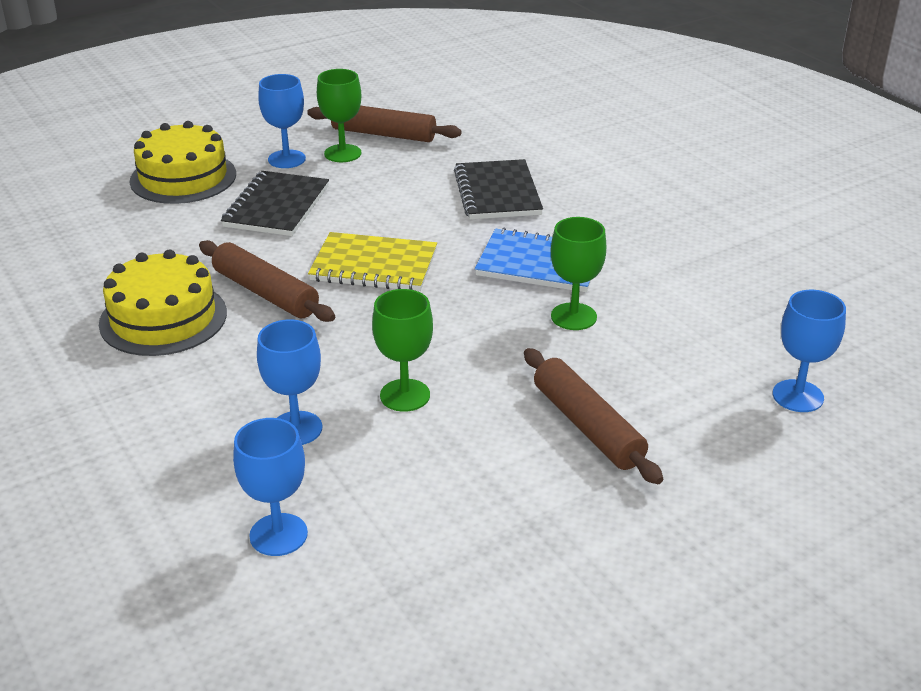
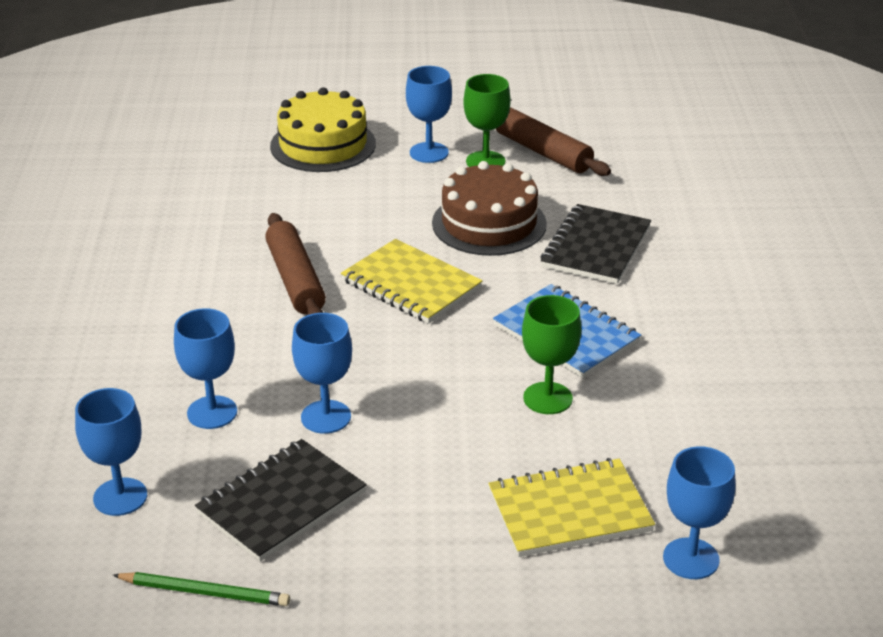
camera: 30 degrees right, 0 degrees up
yellow cake [99,249,227,356] -> none
black notebook [221,171,329,236] -> black notebook moved to [195,439,367,562]
green goblet [372,289,433,412] -> blue goblet [292,313,352,434]
brown rolling pin [524,348,663,484] -> none
none -> green pencil [113,572,290,606]
none -> brown cake [432,161,547,256]
none -> yellow notebook [488,458,655,557]

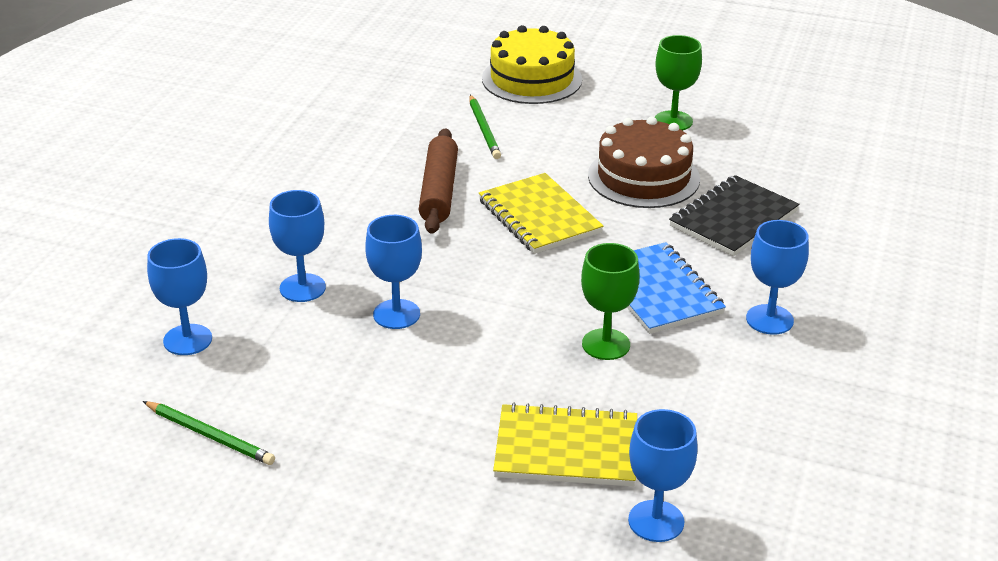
camera: 20 degrees right, 0 degrees up
black notebook [195,439,367,562] -> none
blue goblet [406,66,452,163] -> blue goblet moved to [746,220,809,335]
brown rolling pin [496,108,611,176] -> none
none -> green pencil [470,95,501,159]

